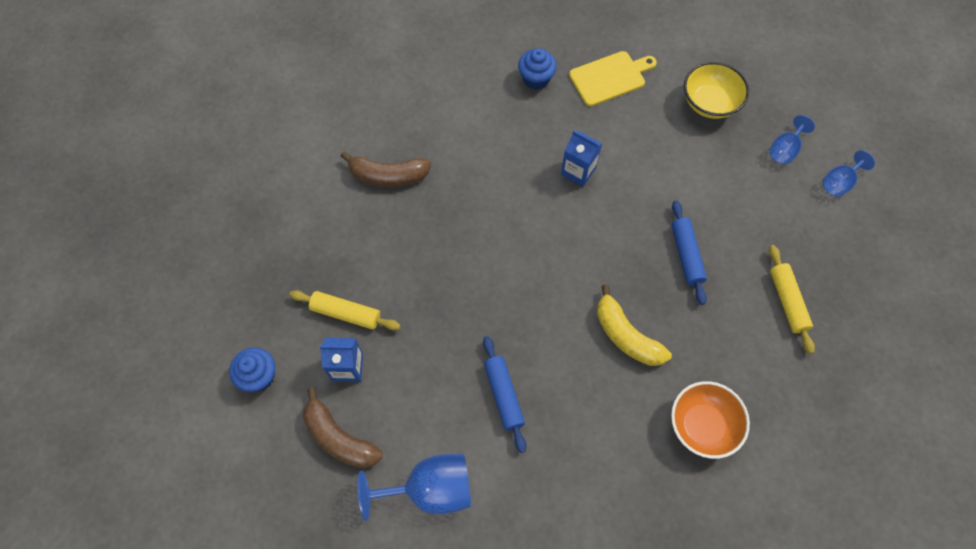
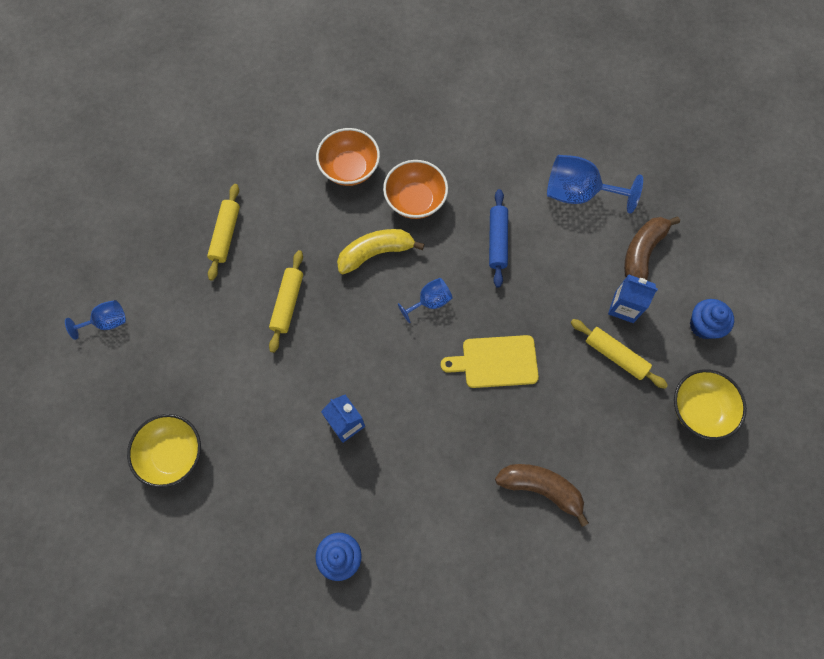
camera: 160 degrees left, 5 degrees up
brown banana [303,387,383,468] -> brown banana turned 120 degrees counterclockwise [624,217,680,280]
yellow cutting board [569,51,657,106] -> yellow cutting board moved to [441,335,539,388]
yellow banana [597,285,672,366] -> yellow banana turned 90 degrees counterclockwise [337,229,424,274]
blue rolling pin [671,200,707,305] -> yellow rolling pin [269,250,303,353]
blue goblet [769,115,815,164] -> blue goblet moved to [398,278,453,323]
none -> orange bowl [383,160,448,219]
none -> yellow bowl [674,369,747,440]

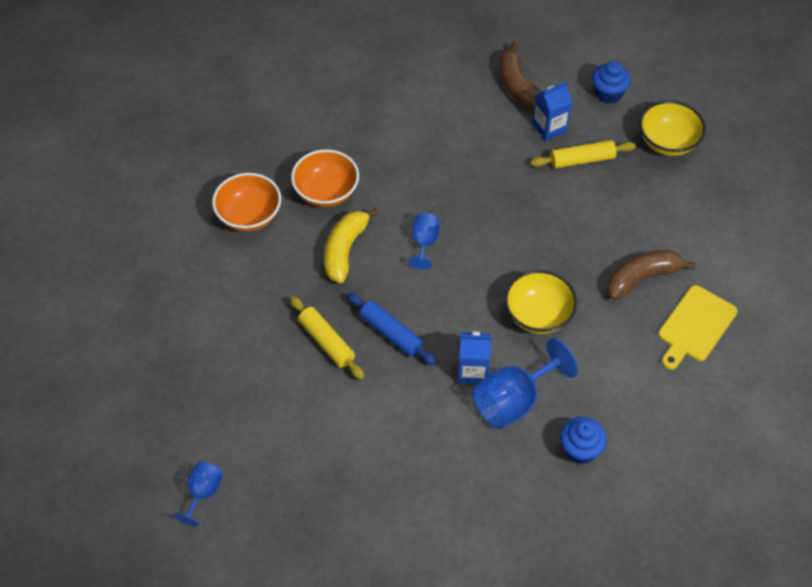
camera: 50 degrees left, 15 degrees down
yellow bowl [127,414,201,488] -> yellow bowl moved to [505,270,577,334]
yellow rolling pin [207,184,240,281] -> none
yellow cutting board [441,335,539,388] -> yellow cutting board moved to [658,285,738,369]
blue rolling pin [489,189,508,288] -> blue rolling pin moved to [347,293,437,365]
blue goblet [547,155,643,213] -> blue goblet moved to [472,338,578,429]

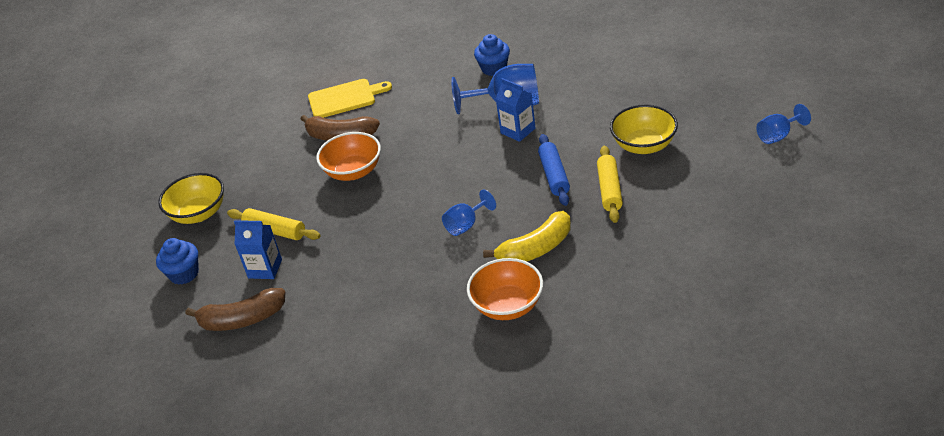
camera: 135 degrees left, 15 degrees down
orange bowl [212,173,281,232] -> orange bowl moved to [316,132,381,181]
brown banana [499,42,541,109] -> brown banana turned 60 degrees clockwise [185,288,285,331]
yellow bowl [505,270,577,334] -> yellow bowl moved to [610,105,678,154]

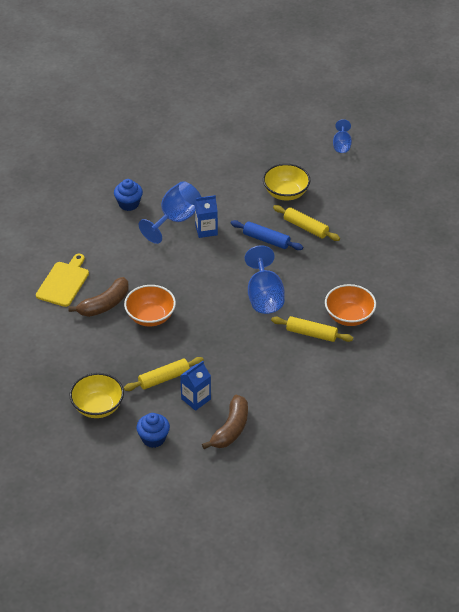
camera: 60 degrees left, 5 degrees up
blue goblet [442,189,496,236] -> blue goblet [245,245,285,314], size x1.77
yellow banana [483,211,571,262] -> none
none -> yellow rolling pin [271,316,353,342]

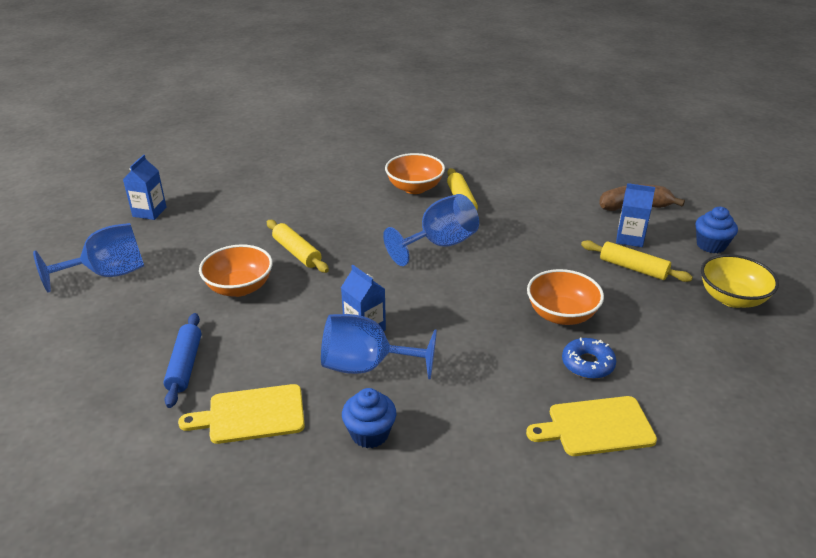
camera: 120 degrees left, 10 degrees down
brown banana [68,277,129,317] -> blue donut [562,337,616,379]
blue rolling pin [231,220,303,250] -> blue rolling pin moved to [163,313,201,408]
yellow bowl [263,163,310,200] -> orange bowl [199,244,273,297]
yellow rolling pin [273,205,340,241] -> yellow rolling pin turned 45 degrees counterclockwise [267,220,329,273]
blue goblet [333,119,352,153] -> blue goblet [33,223,144,293], size x1.77
none -> blue carton [123,155,167,220]
none -> yellow cutting board [178,384,305,444]

